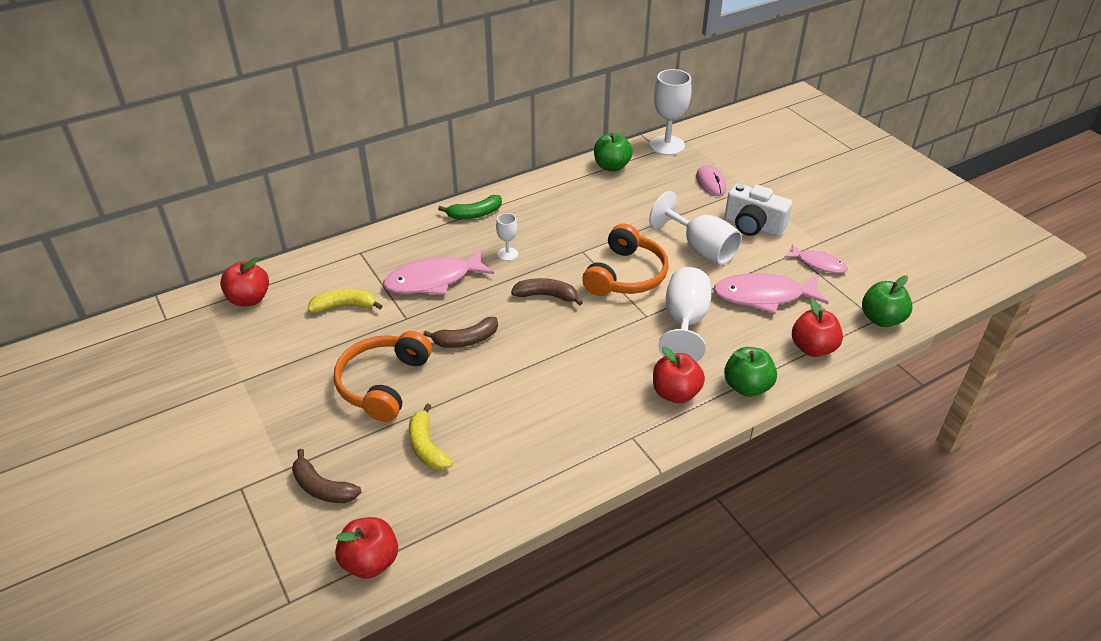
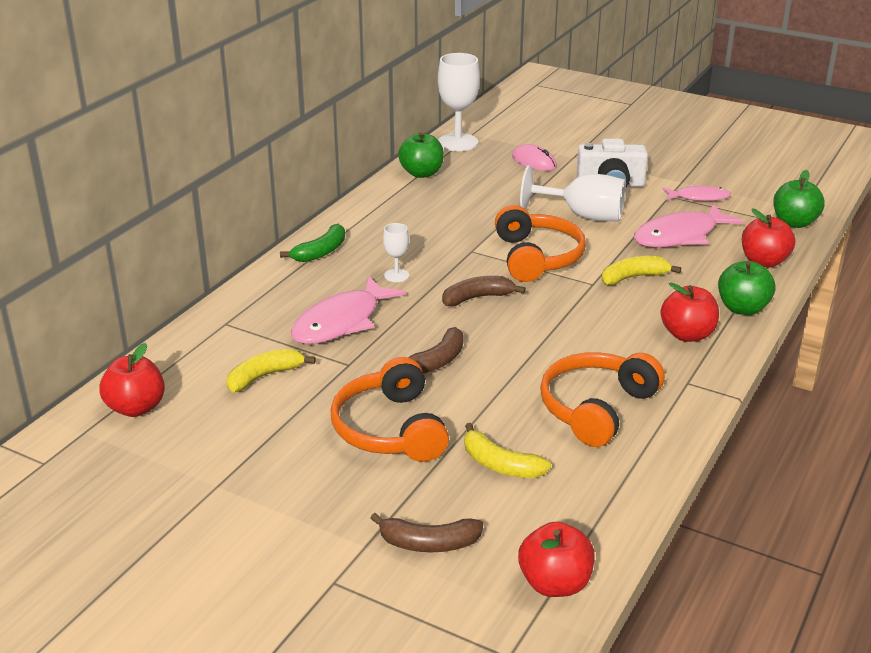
camera: 30 degrees left, 10 degrees down
white goblet [658,267,711,362] -> yellow banana [602,256,681,285]
none -> orange headphones [540,352,665,447]

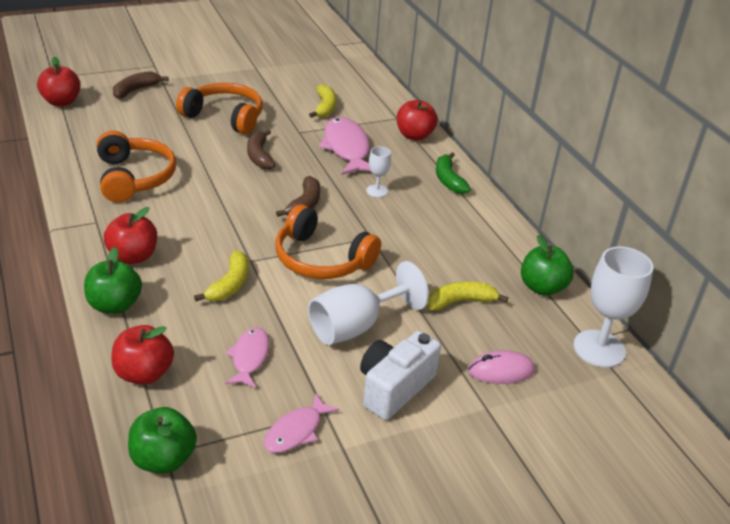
camera: 125 degrees right, 5 degrees up
red apple [99,343,165,417] -> red apple moved to [397,100,438,141]
yellow banana [464,423,551,478] -> yellow banana moved to [427,282,508,310]
pink fish [633,203,744,247] -> pink fish [225,327,269,388], size x0.58

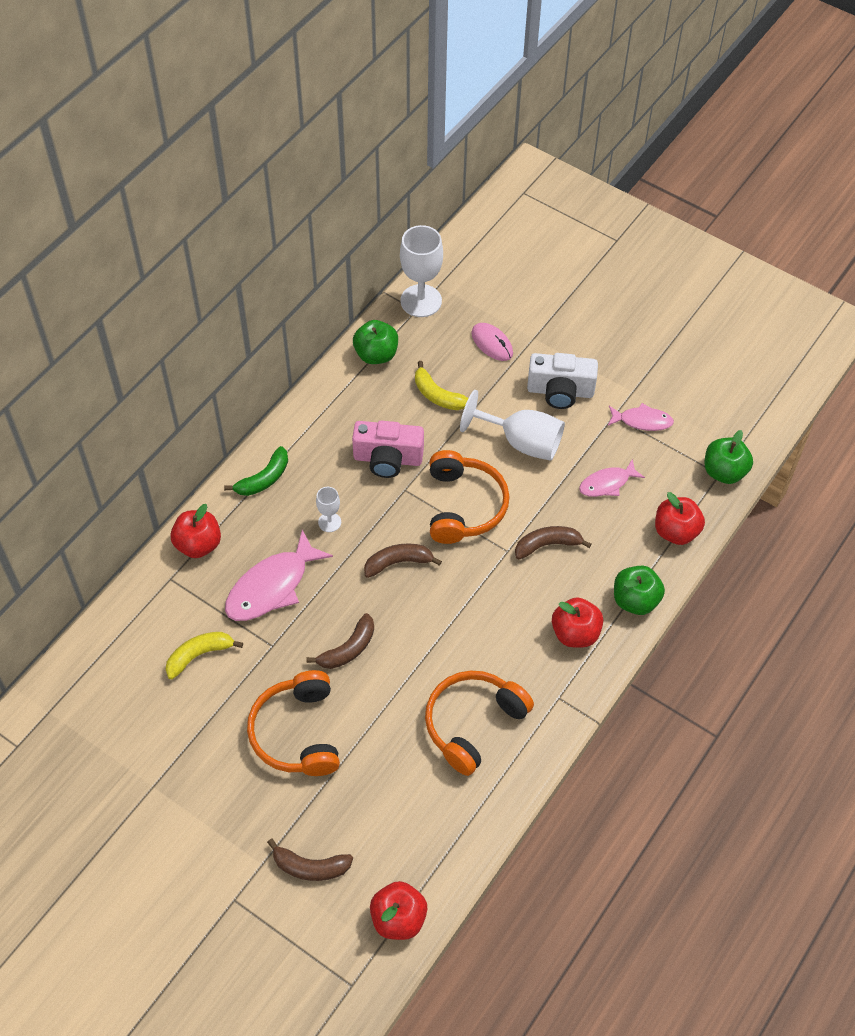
camera: 120 degrees left, 20 degrees up
yellow banana [194,251,248,301] -> brown banana [515,526,591,559]
none -> pink camera [352,421,424,478]

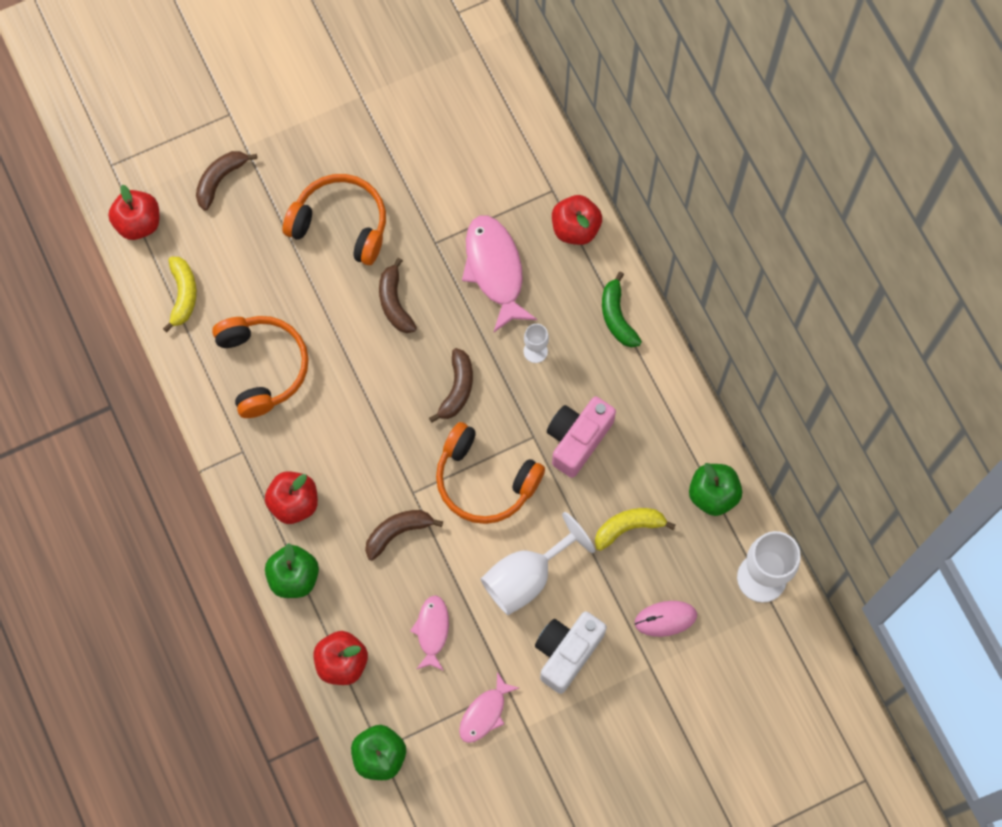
camera: 120 degrees right, 15 degrees up
yellow banana [166,632,243,679] -> yellow banana moved to [163,257,197,333]
brown banana [515,526,591,559] -> brown banana turned 135 degrees counterclockwise [365,510,443,560]

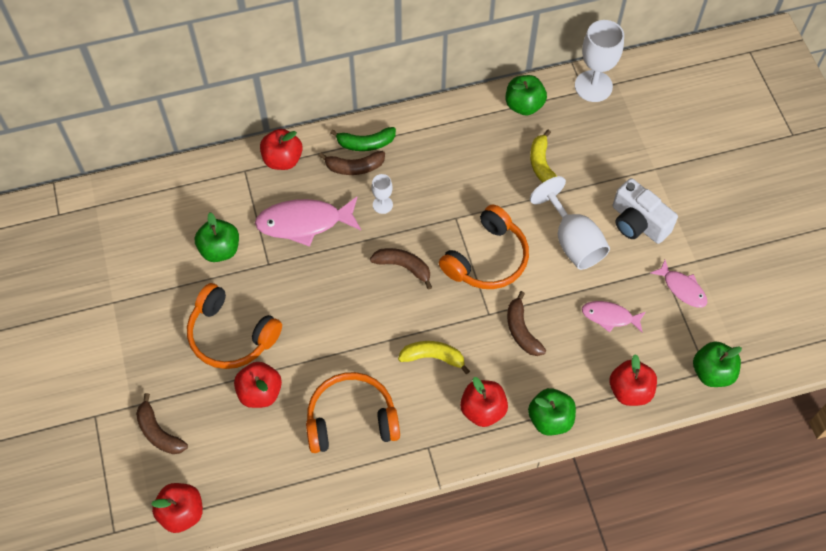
camera: 80 degrees left, 10 degrees down
yellow banana [163,257,197,333] -> yellow banana moved to [398,341,470,374]
orange headphones [283,174,386,265] -> orange headphones turned 90 degrees counterclockwise [187,283,282,369]
brown banana [379,258,417,333] -> brown banana moved to [319,151,385,175]
pink camera [547,397,616,478] -> none
pink mouse [635,601,697,637] -> none
none -> green apple [195,212,239,262]
none -> red apple [234,362,282,408]

